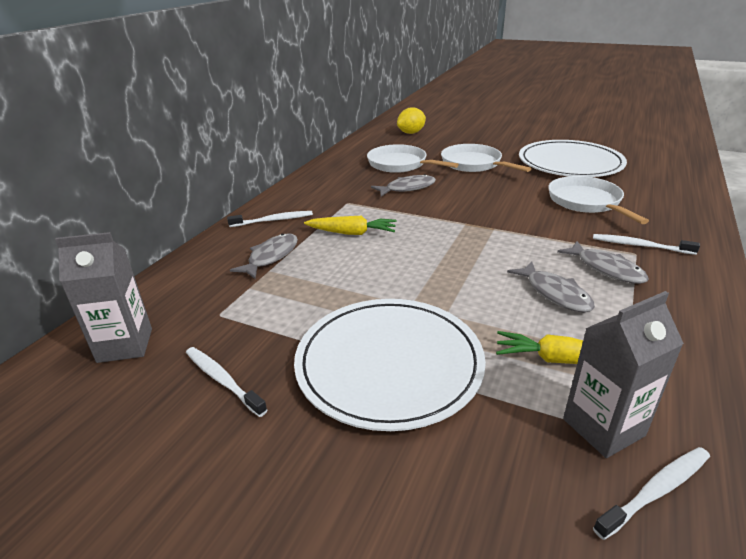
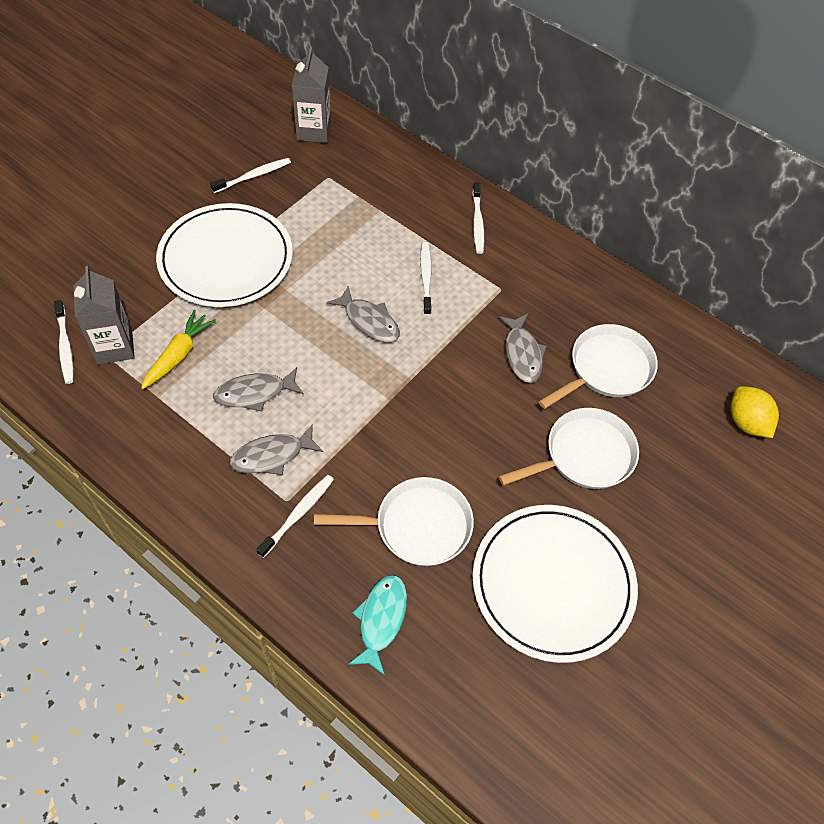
camera: 100 degrees right, 25 degrees up
grey fish [230,233,298,279] -> grey fish moved to [327,286,400,342]
yellow carrot [304,216,396,235] -> white toothbrush [420,242,432,316]
none -> turquoise fish [348,575,407,676]

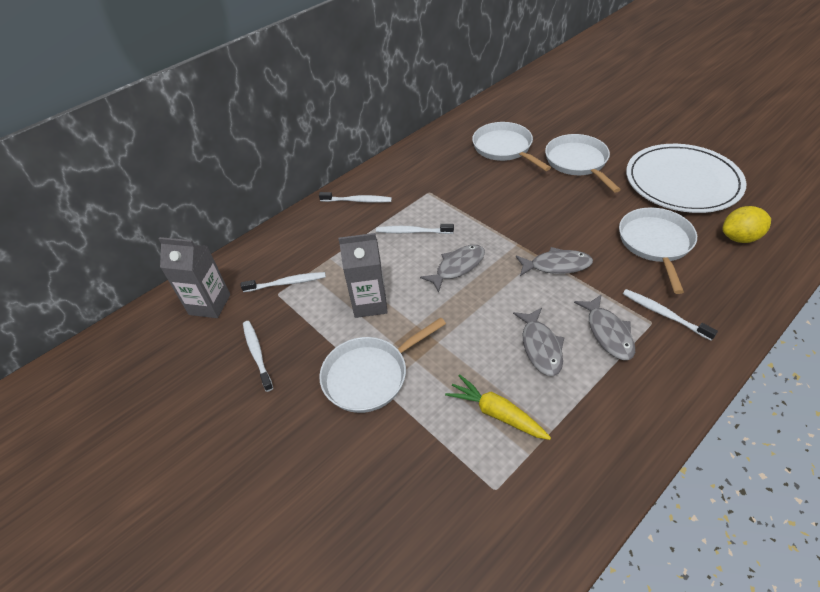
camera: 75 degrees left, 10 degrees down
white toothbrush [54,300,74,384] -> white toothbrush moved to [241,272,326,292]
grey carton [73,266,135,365] -> grey carton moved to [338,233,388,318]
white plate [156,203,293,307] -> white pan [319,318,446,413]
turquoise fish [348,575,407,676] -> none
grey fish [499,314,547,383] -> grey fish moved to [516,247,593,276]
yellow lemon [730,386,779,438] -> yellow lemon moved to [722,206,771,243]

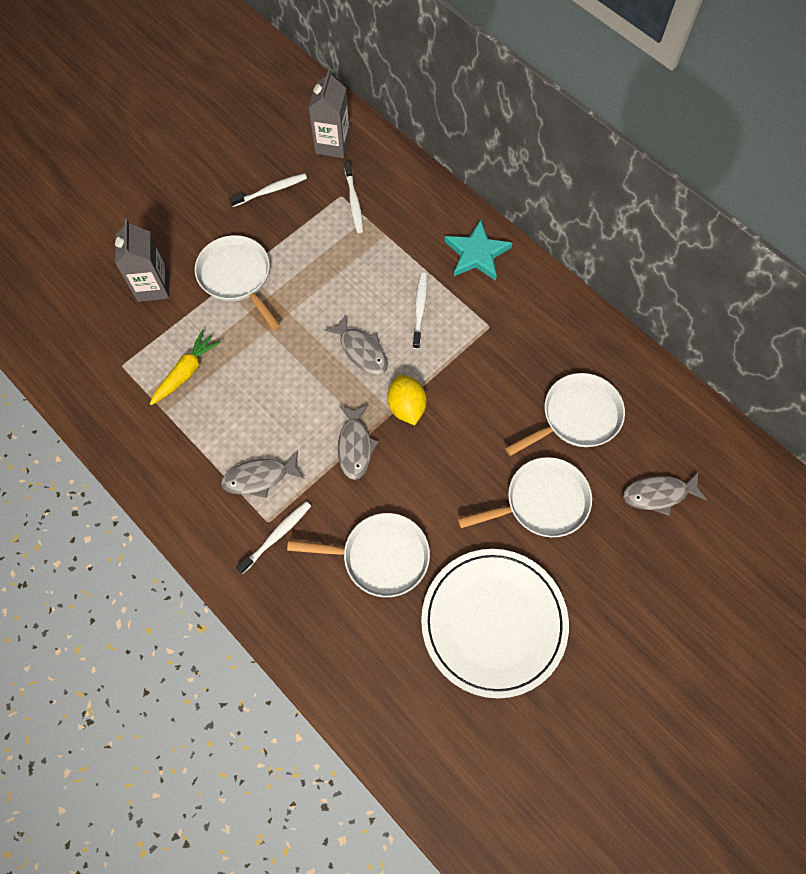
camera: 85 degrees right, 20 degrees up
white toothbrush [319,192,392,203] -> turquoise star [444,219,512,280]
grey carton [338,233,388,318] -> grey carton moved to [115,219,169,302]
grey fish [513,308,565,376] -> grey fish moved to [623,472,707,516]
yellow lemon [722,206,771,243] -> yellow lemon moved to [387,374,427,425]

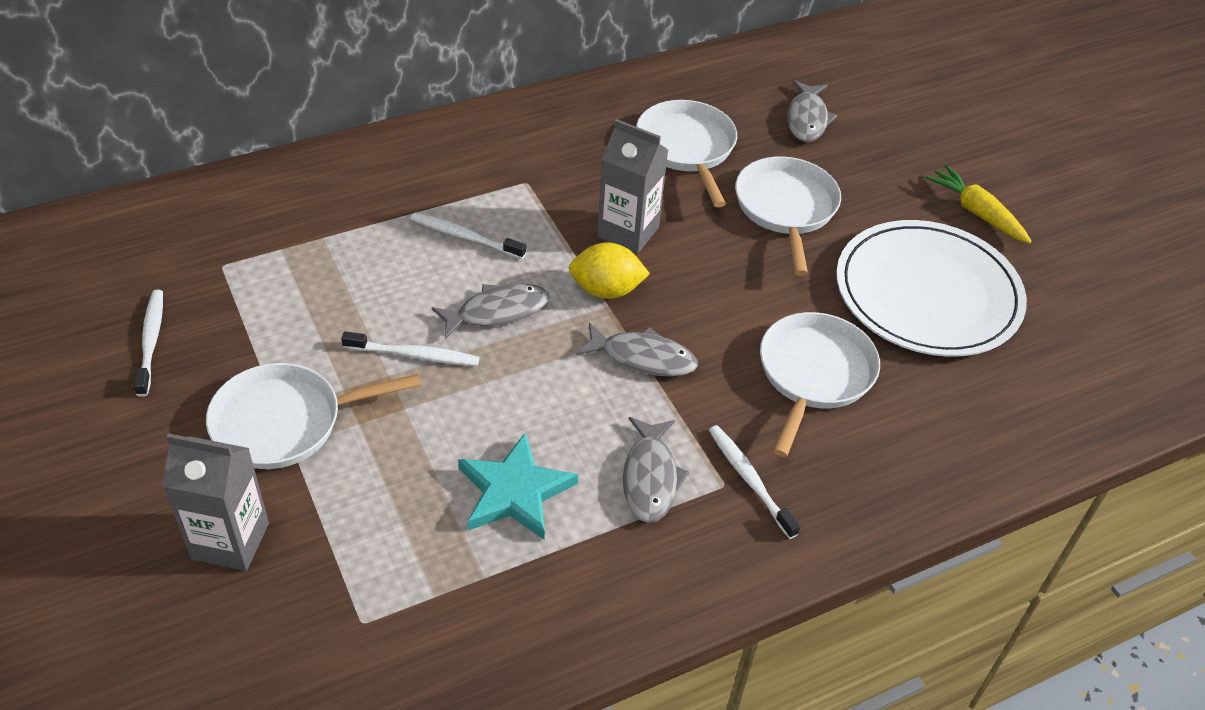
camera: 75 degrees left, 20 degrees down
yellow carrot [150,330,221,405] -> yellow carrot moved to [925,165,1032,243]
grey carton [308,69,350,158] -> grey carton moved to [597,119,668,254]
white toothbrush [344,161,363,233] -> white toothbrush moved to [341,331,480,366]
turquoise star [444,219,512,280] -> turquoise star moved to [458,433,578,540]

